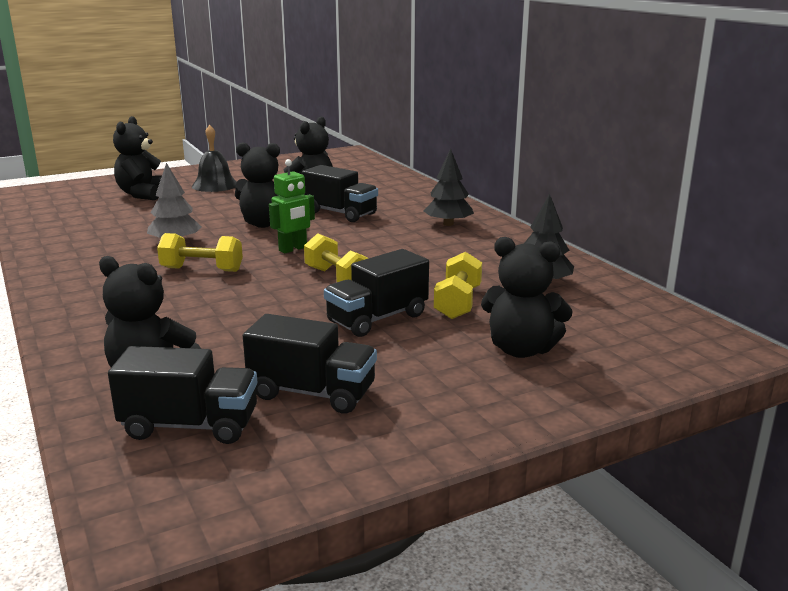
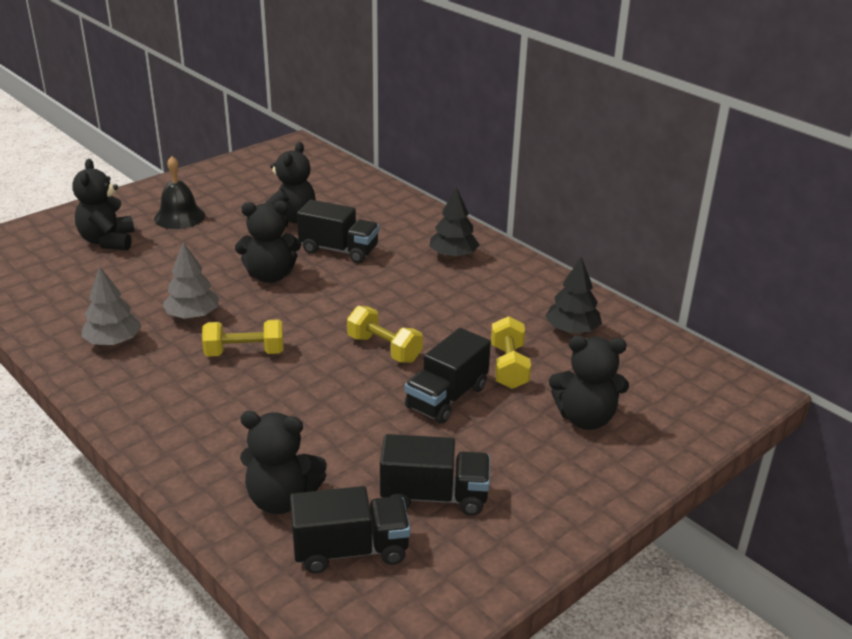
camera: 15 degrees left, 10 degrees up
green robot [269,159,315,253] -> none
none -> grey tree [81,266,142,345]

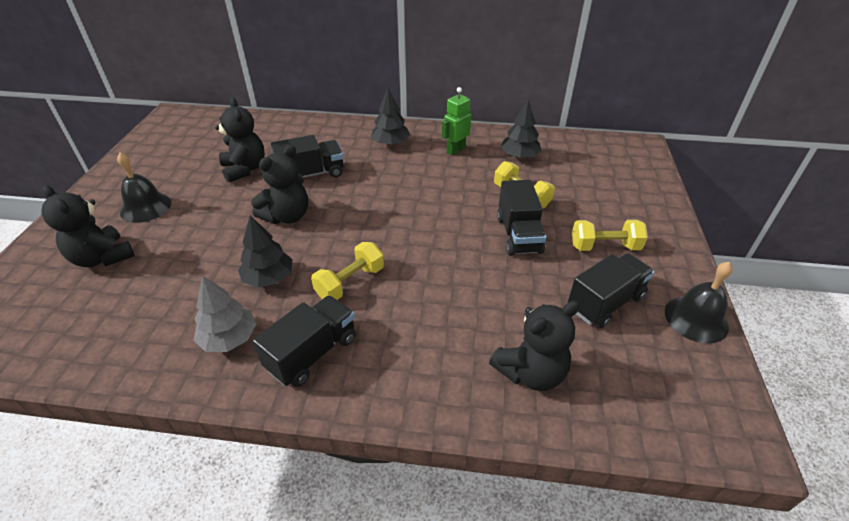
camera: 40 degrees left, 10 degrees up
grey tree [162,242,219,319] -> black tree [238,216,292,288]
black truck [290,486,410,573] -> black truck moved to [253,295,356,387]
yellow dumbbell [347,306,423,363] -> yellow dumbbell moved to [572,220,648,251]
black teddy bear [549,336,629,430] -> none
none -> green robot [442,87,471,155]
none -> black bell [665,262,733,343]

